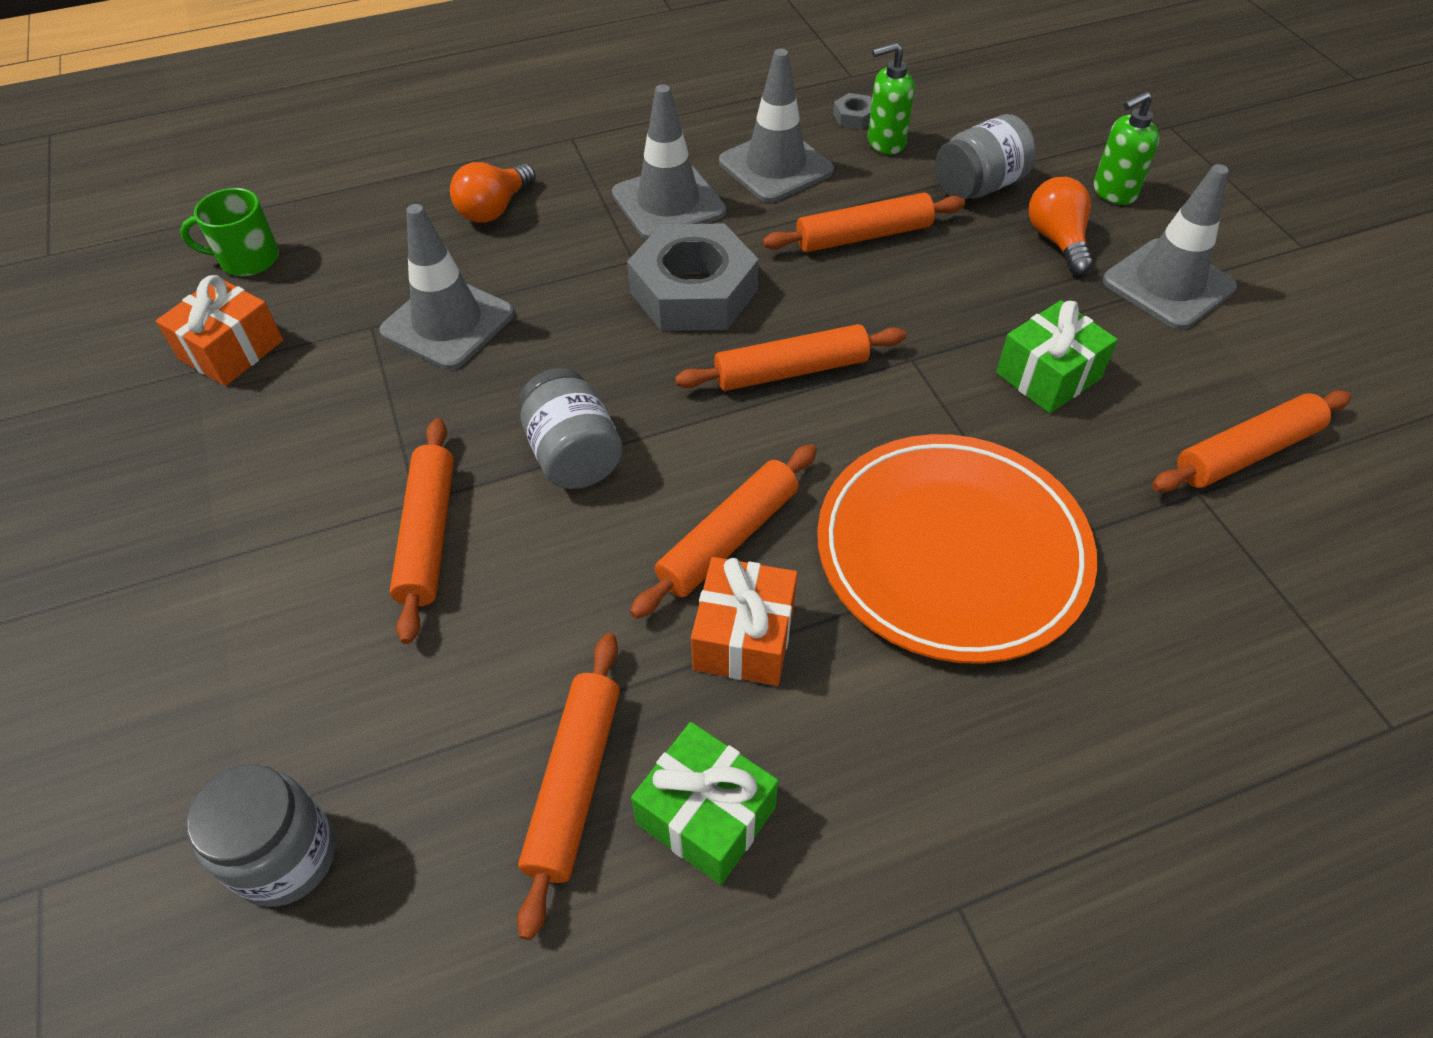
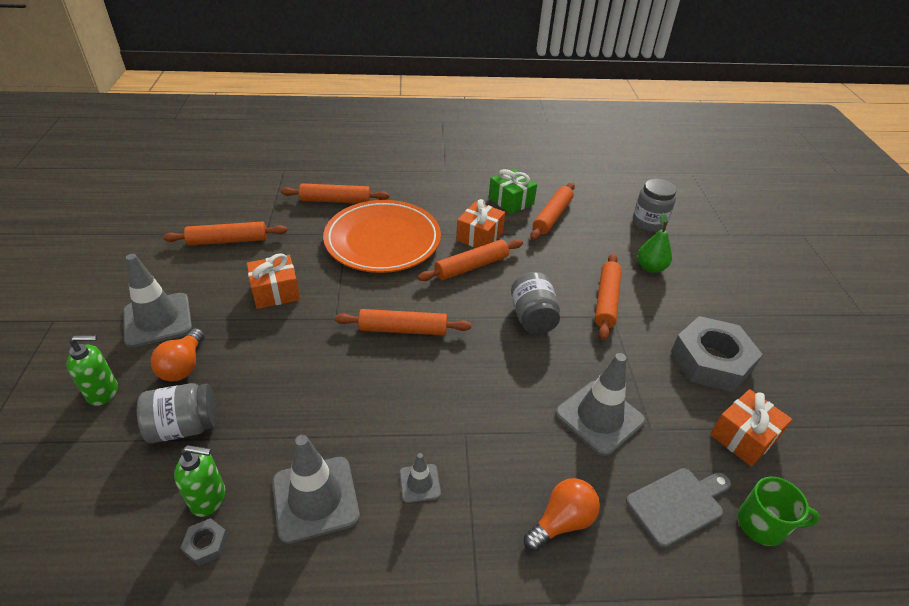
camera: 165 degrees left, 10 degrees down
grey traffic cone [612,84,726,240] -> grey traffic cone [400,453,441,503], size x0.50
grey nut [627,223,759,331] -> grey nut moved to [671,316,763,392]
orange rolling pin [763,193,965,252] -> orange rolling pin moved to [280,183,389,203]
green gift [996,300,1118,413] -> orange gift [247,253,300,309]
none -> grey cutting board [626,468,731,548]
none -> green pear [637,213,672,273]

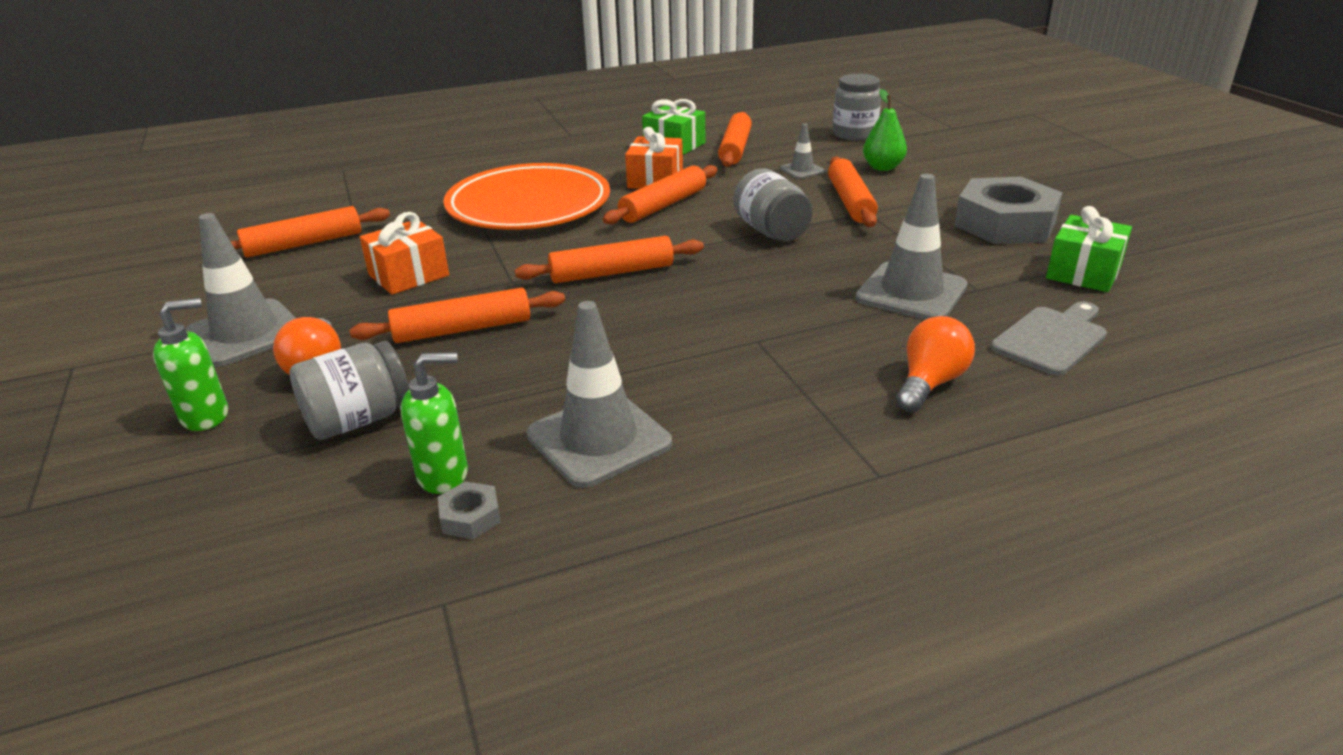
camera: 15 degrees left, 10 degrees down
orange rolling pin [280,183,389,203] -> orange rolling pin moved to [349,288,565,343]
grey traffic cone [400,453,441,503] -> grey traffic cone moved to [780,124,825,179]
orange gift [710,389,792,466] -> green gift [1046,206,1132,292]
green mug [738,477,820,546] -> none

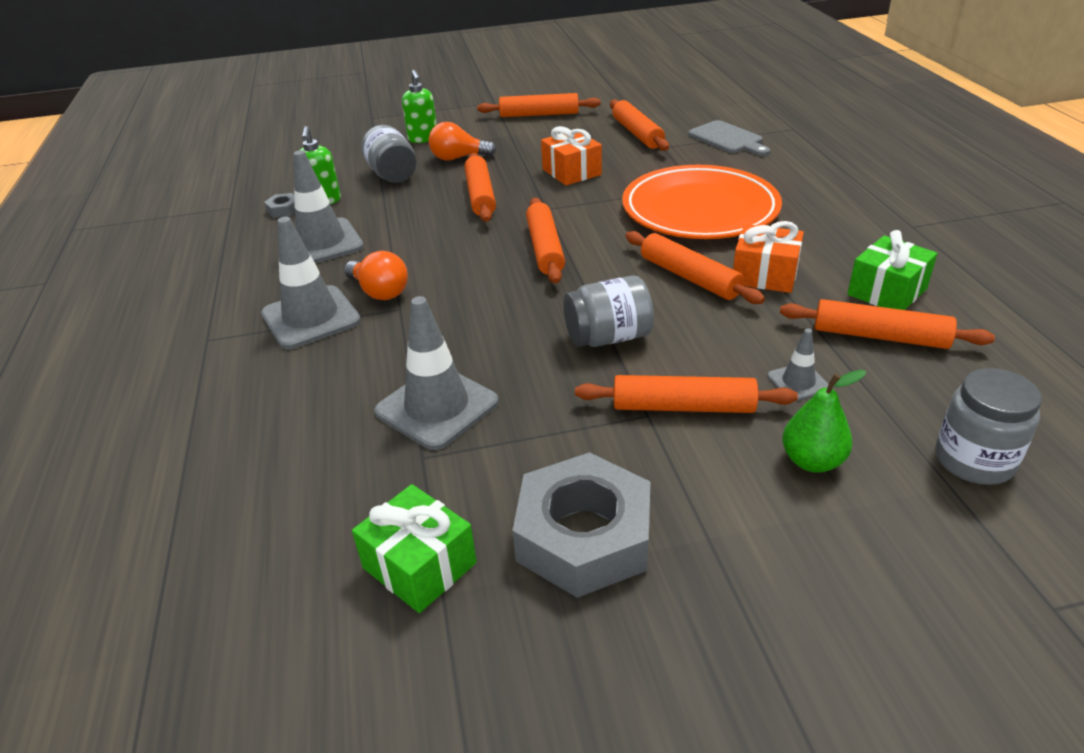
camera: 100 degrees right, 5 degrees up
grey traffic cone [186,213,296,367] -> grey traffic cone moved to [261,217,361,349]
orange light bulb [896,316,975,412] -> orange light bulb moved to [344,251,408,300]
grey cutting board [991,301,1107,376] -> grey cutting board moved to [688,120,770,156]
none -> orange rolling pin [477,93,601,117]

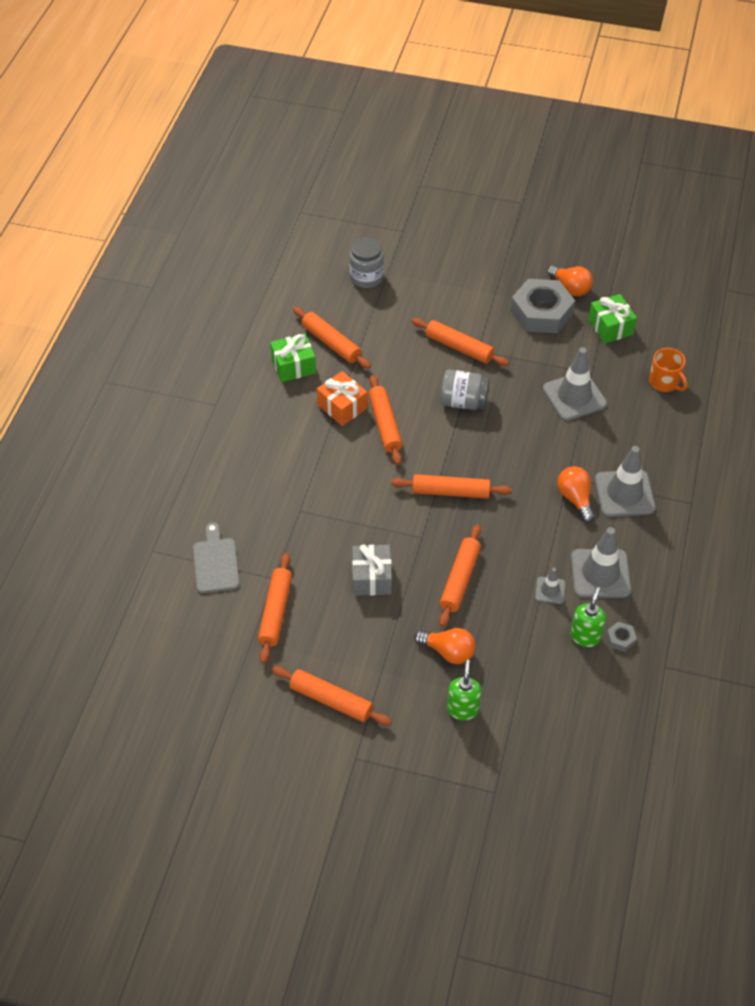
camera: 155 degrees left, 15 degrees up
grey jar [362,125,416,183] -> none
orange rolling pin [526,198,565,284] -> orange rolling pin turned 75 degrees clockwise [391,474,512,499]
orange gift [541,126,602,186] -> grey gift [352,544,392,596]
orange plate [622,165,782,239] -> none
grey traffic cone [767,328,829,402] -> grey traffic cone moved to [535,568,565,604]
green pear [782,370,866,473] -> none
none -> orange light bulb [547,265,593,296]
none -> orange mug [649,348,687,392]

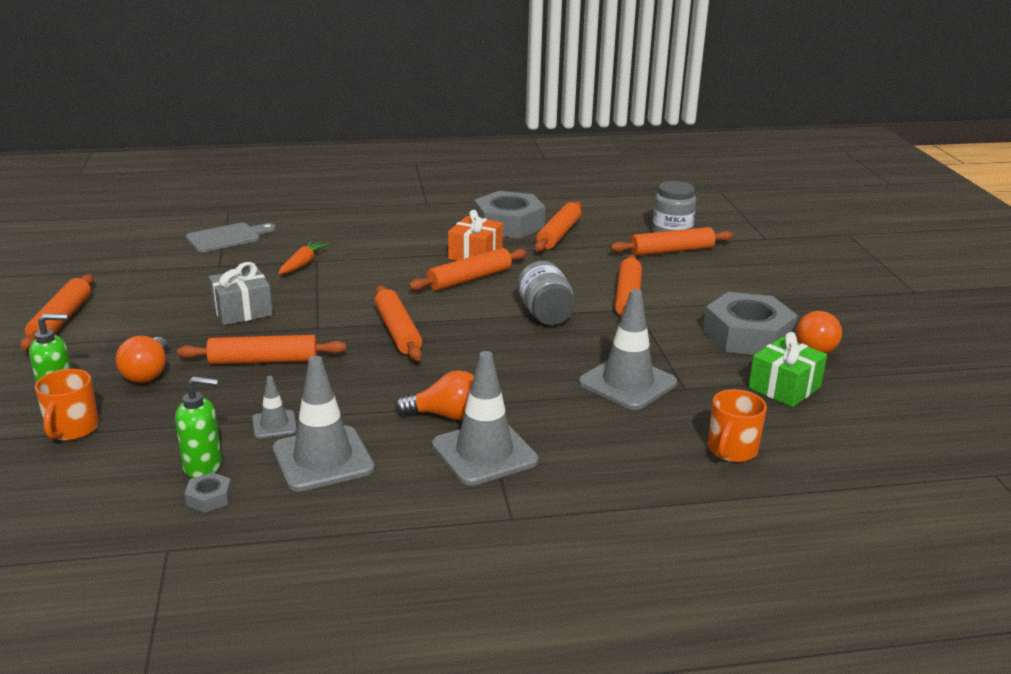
camera: 65 degrees right, 25 degrees down
orange rolling pin [258,553,292,663] -> orange rolling pin moved to [610,227,734,256]
green gift [270,333,316,382] -> grey nut [474,191,545,238]
orange light bulb [557,466,595,523] -> orange light bulb turned 45 degrees clockwise [395,370,474,420]
none -> orange mug [35,369,99,441]
none -> orange carrot [279,241,329,274]

